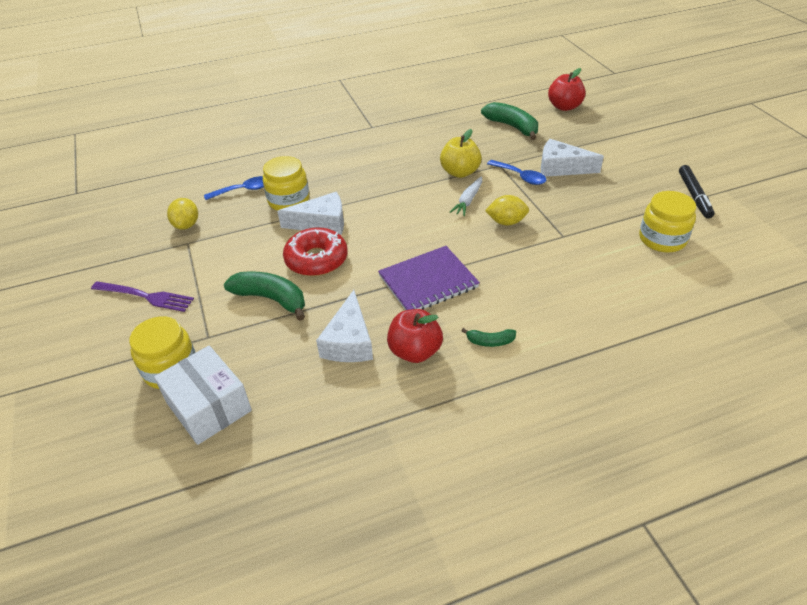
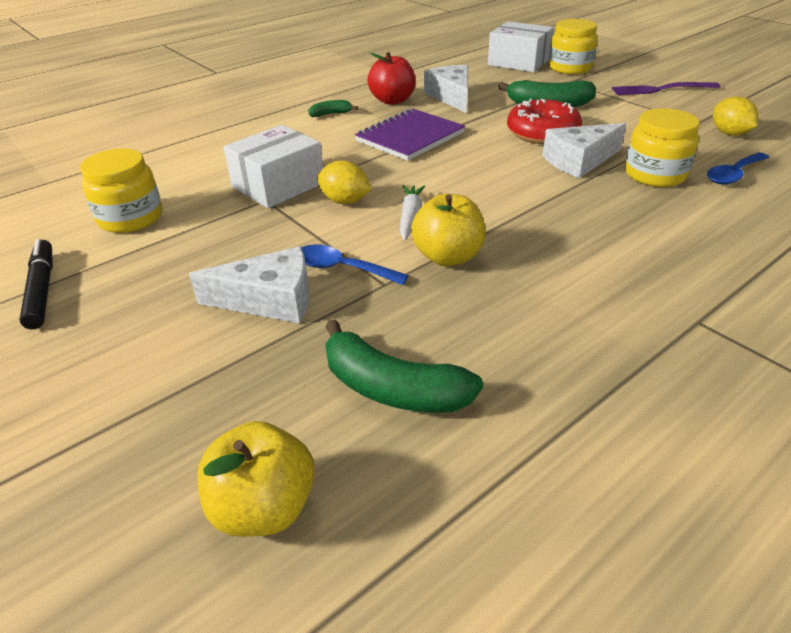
camera: 160 degrees right, 5 degrees down
yellow lemon [485,195,529,225] -> yellow lemon turned 45 degrees clockwise [317,160,372,204]
red apple [548,68,586,111] -> yellow apple [197,421,315,537]
none -> white box [223,125,323,208]

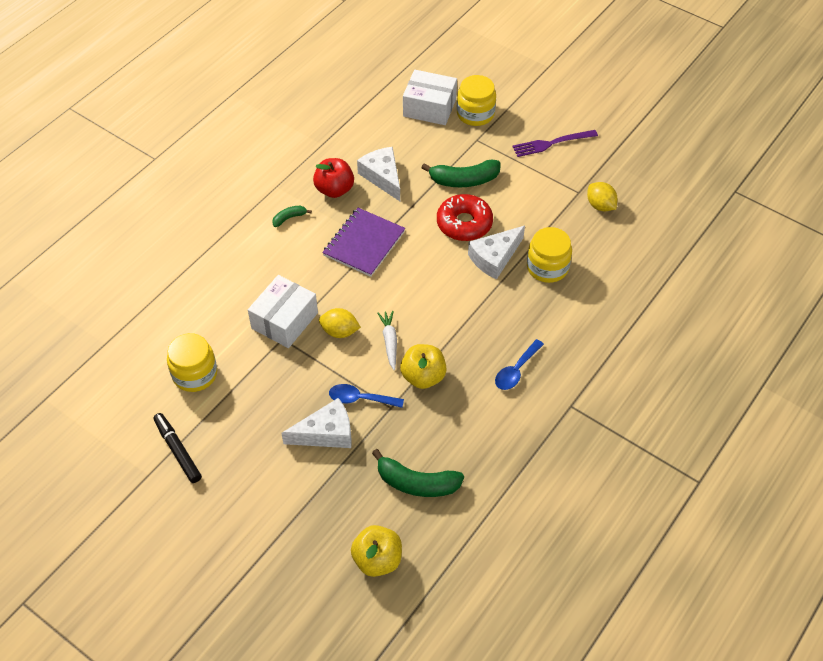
camera: 15 degrees left, 15 degrees up
blue spoon [707,152,769,185] -> blue spoon moved to [495,339,544,390]

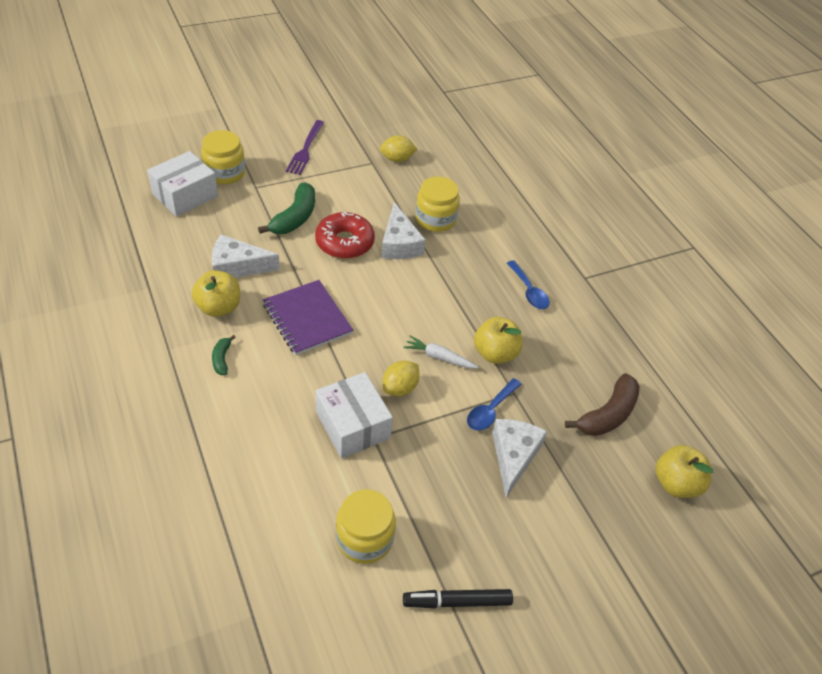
camera: 65 degrees left, 5 degrees down
red apple [313,158,354,198] -> yellow apple [192,270,240,317]
green banana [372,449,464,497] -> brown banana [565,373,640,436]

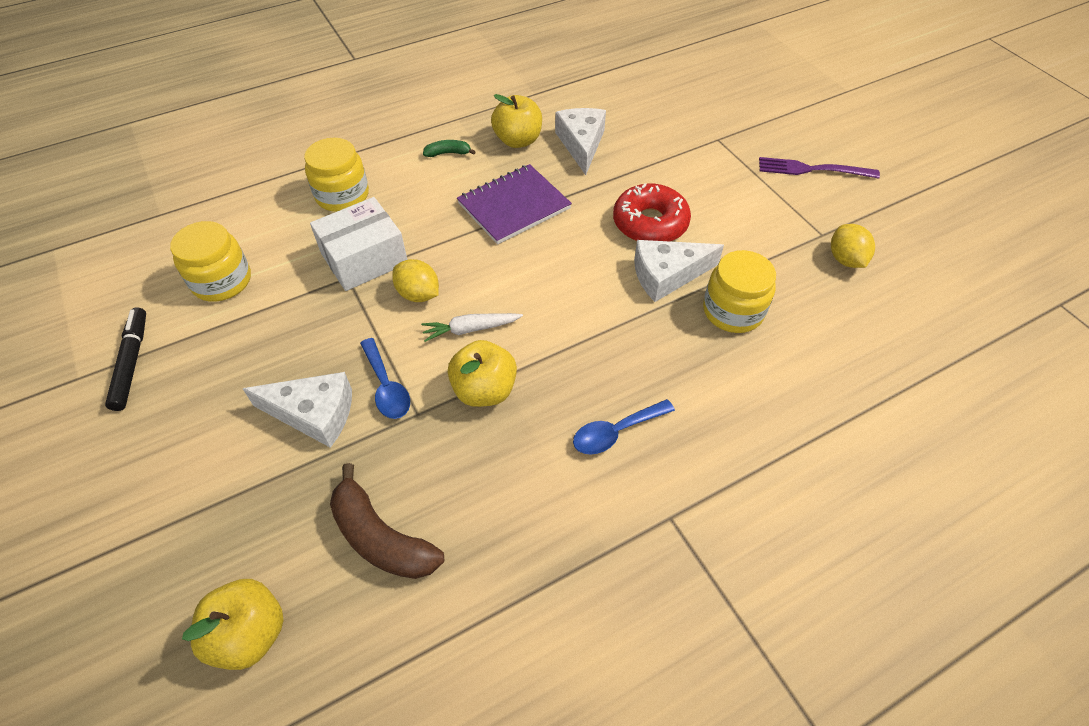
camera: 90 degrees right, 5 degrees up
white box [147,151,218,217] -> none
yellow jar [201,130,245,184] -> yellow jar moved to [304,138,369,212]
green banana [258,182,315,234] -> none
white carrot [404,335,479,369] -> white carrot turned 120 degrees counterclockwise [421,313,523,342]
blue spoon [467,378,522,431] -> blue spoon turned 150 degrees counterclockwise [360,338,410,419]

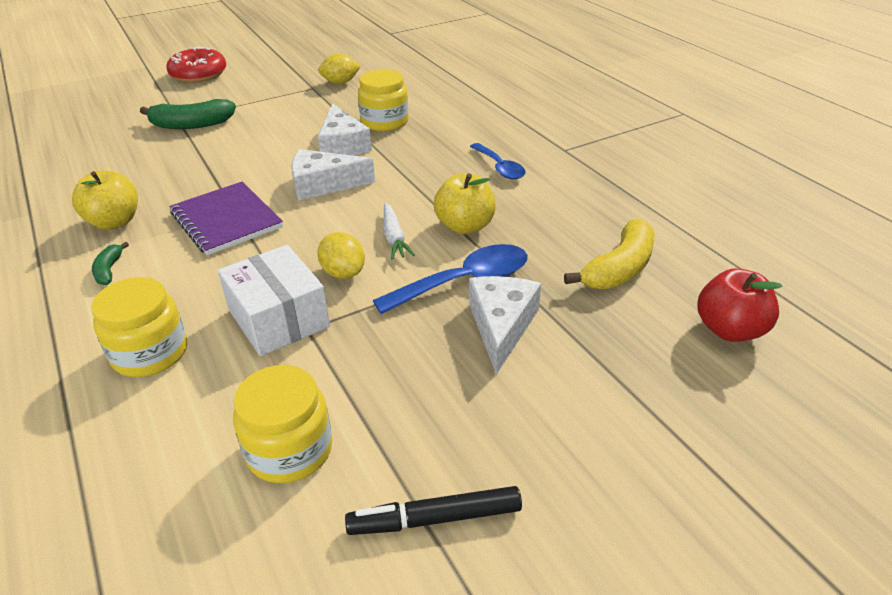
camera: 90 degrees left, 15 degrees down
yellow apple [182,579,284,670] -> red apple [697,268,782,342]
brown banana [330,463,444,579] -> yellow banana [564,218,655,289]
blue spoon [360,338,410,419] -> blue spoon [373,244,528,314], size x1.51
yellow lemon [392,259,439,302] -> yellow lemon turned 75 degrees counterclockwise [317,232,365,279]
white cheese [555,108,606,175] -> white cheese moved to [291,149,375,201]
red donut [613,183,691,242] -> red donut moved to [166,47,226,83]
purple fork [759,157,880,179] -> none
none -> green banana [140,99,236,129]

